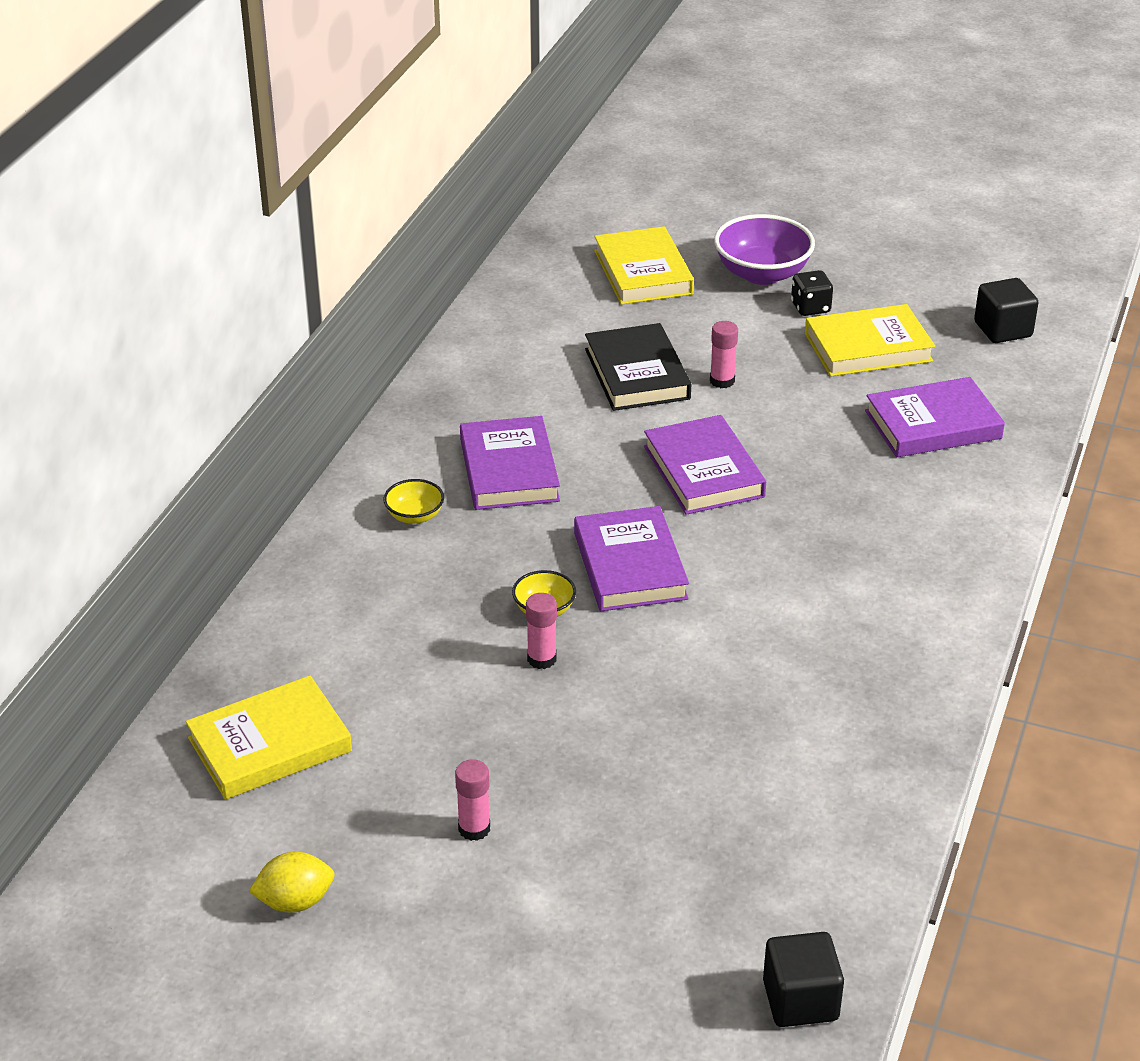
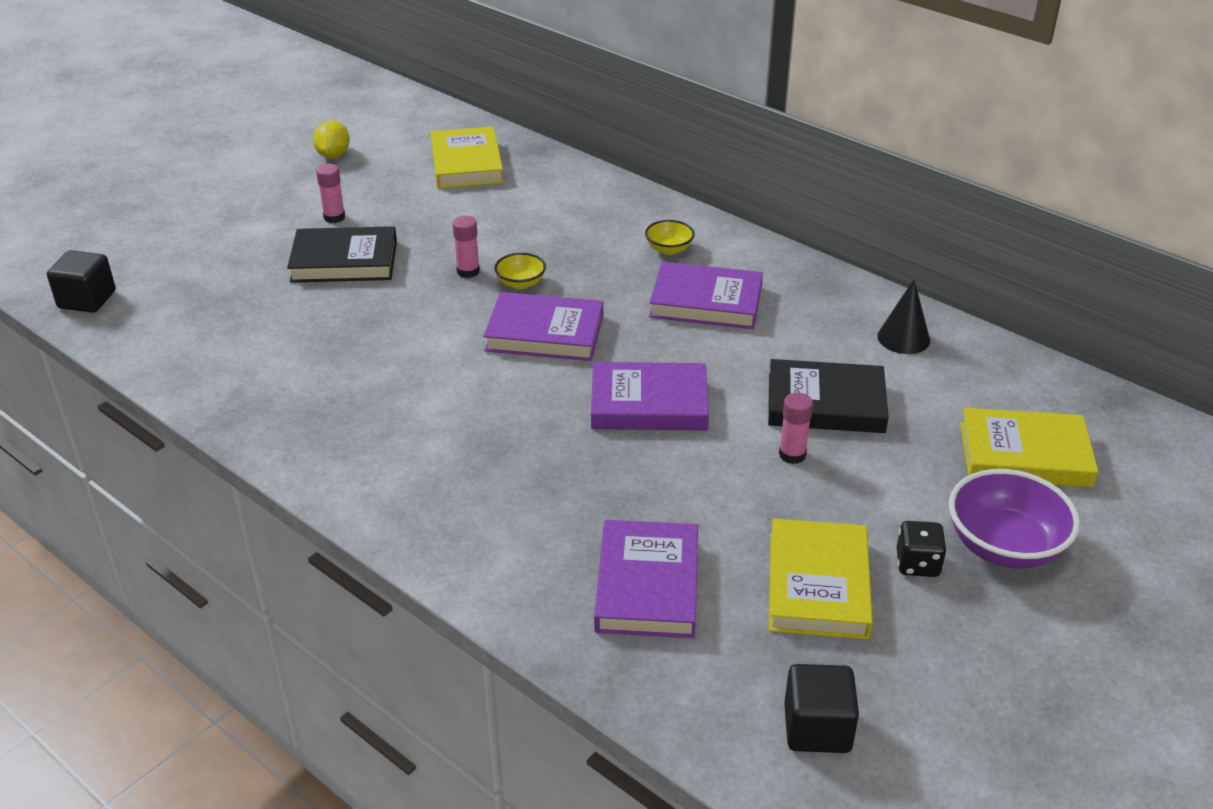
camera: 110 degrees right, 0 degrees up
none -> black book [287,226,397,283]
none -> black cone [877,280,930,354]

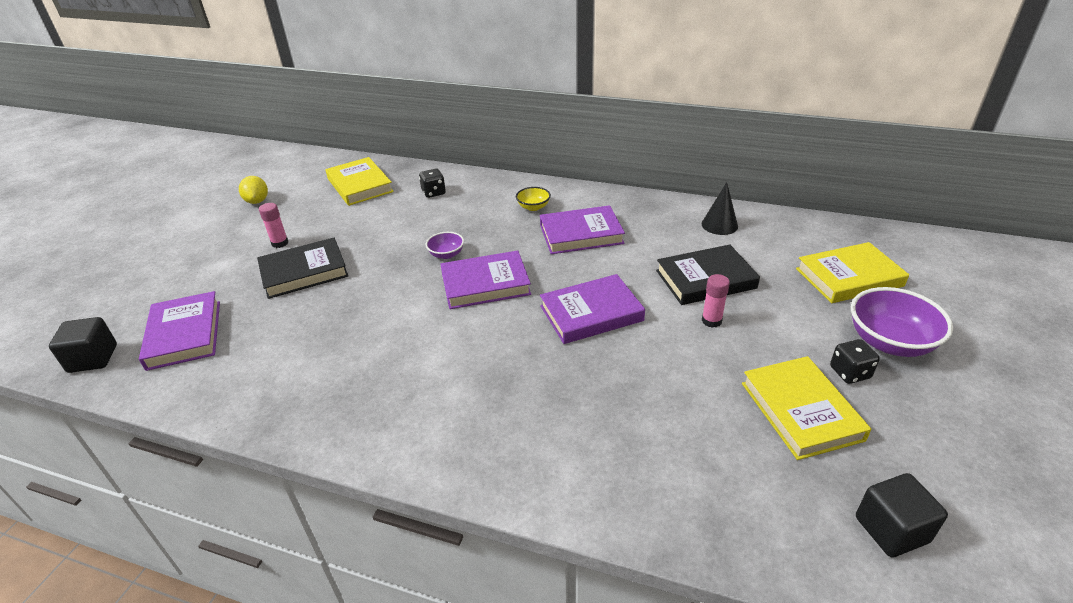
camera: 20 degrees left, 0 degrees up
pink glue stick [452,216,480,278] -> none
yellow bowl [494,253,546,289] -> purple bowl [426,232,464,259]
purple book [594,520,698,638] -> purple book moved to [139,291,220,371]
none -> black dice [419,169,446,198]

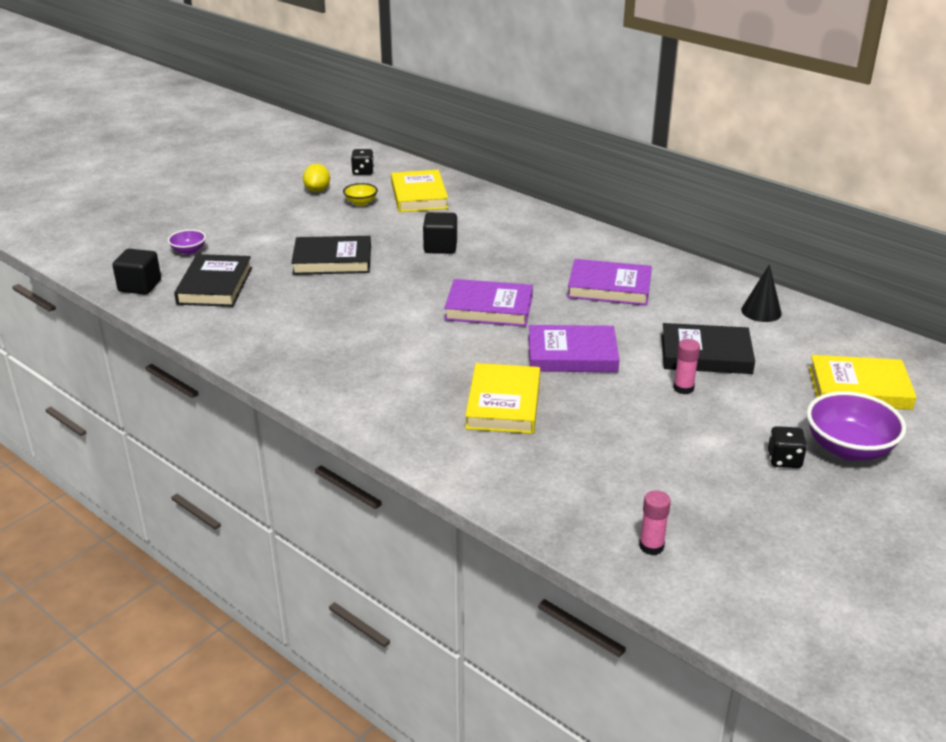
camera: 20 degrees right, 5 degrees down
purple book [139,291,220,371] -> black book [174,254,252,307]
pink glue stick [259,203,288,248] -> pink glue stick moved to [639,490,671,555]
black dice [419,169,446,198] -> black dice moved to [351,149,374,175]
purple bowl [426,232,464,259] -> purple bowl moved to [168,229,206,255]
yellow bowl [516,187,551,211] -> yellow bowl moved to [343,183,378,206]
yellow book [742,356,871,460] -> yellow book moved to [465,363,540,434]
black cube [856,473,948,557] -> black cube moved to [423,212,457,254]

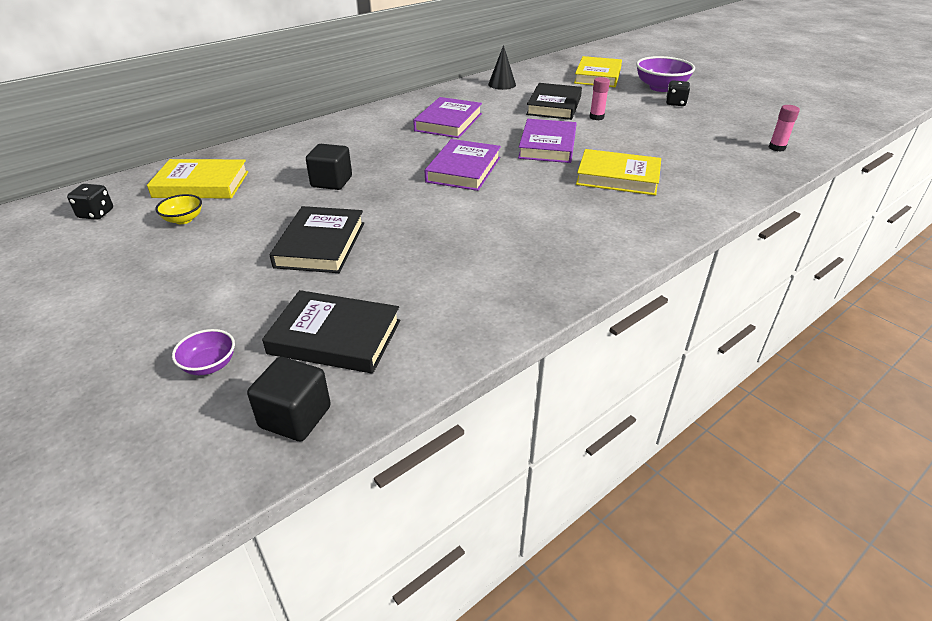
camera: 80 degrees left, 5 degrees up
yellow lemon [303,164,330,192] -> none

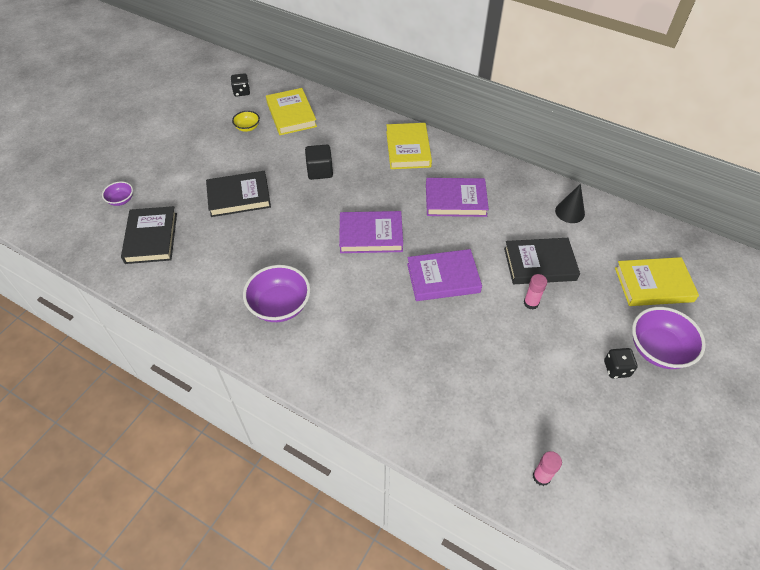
camera: 70 degrees right, 15 degrees up
black cube [247,357,331,442] -> none
yellow book [576,149,661,195] -> yellow book moved to [386,123,432,169]
none -> purple bowl [243,265,310,322]

